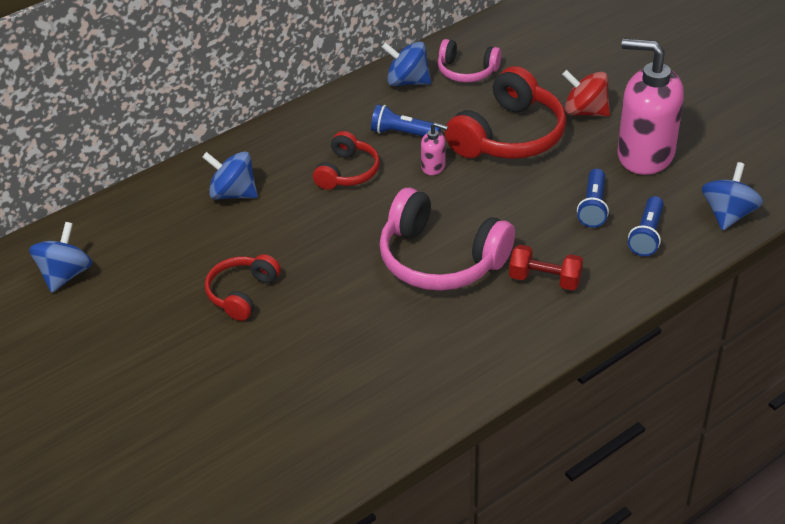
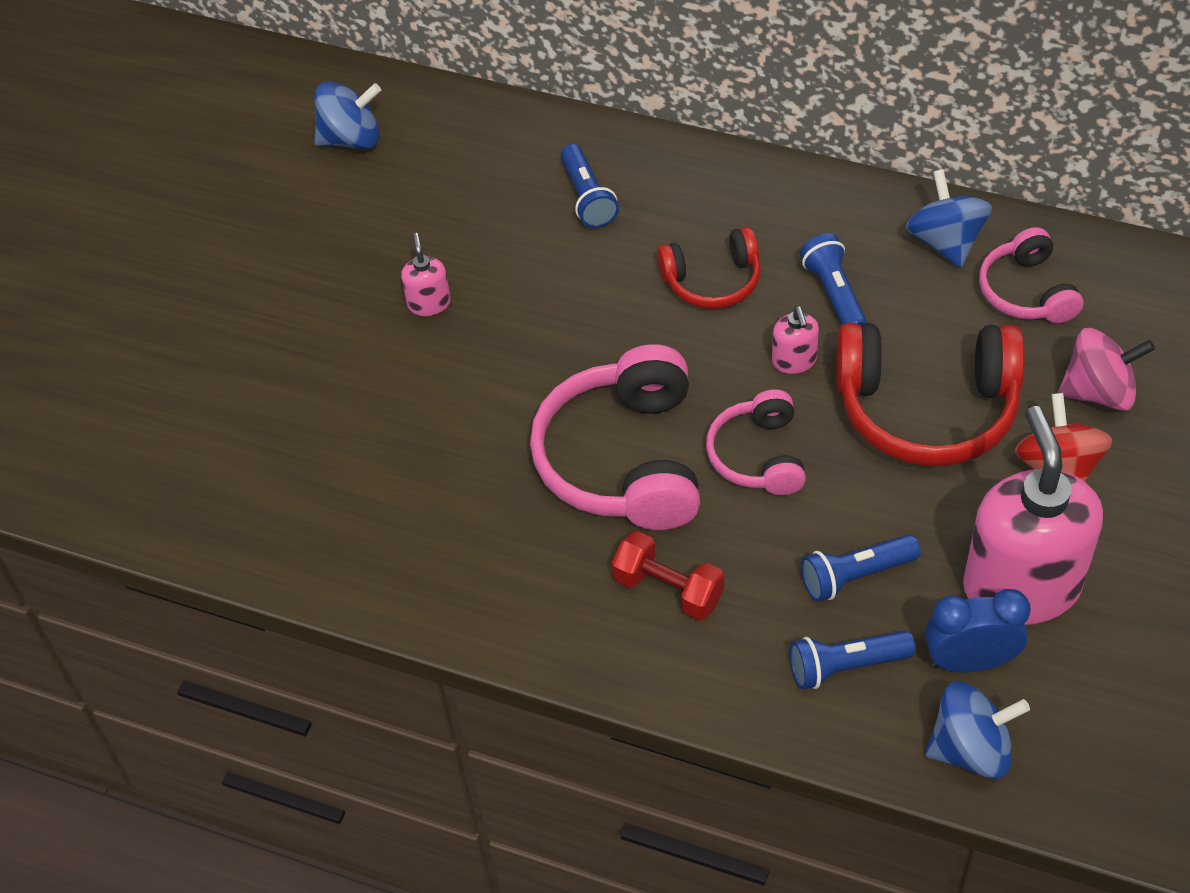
camera: 60 degrees right, 10 degrees up
blue spinning top [202,151,258,200] -> blue flashlight [561,144,619,228]
red headphones [205,254,281,321] -> pink soap dispenser [401,233,451,316]
red dumbbell [509,245,583,290] -> red dumbbell turned 45 degrees counterclockwise [612,531,724,620]
none -> pink headphones [706,390,806,495]
none -> blue clock [925,589,1031,673]
none -> pink spinning top [1058,328,1155,411]

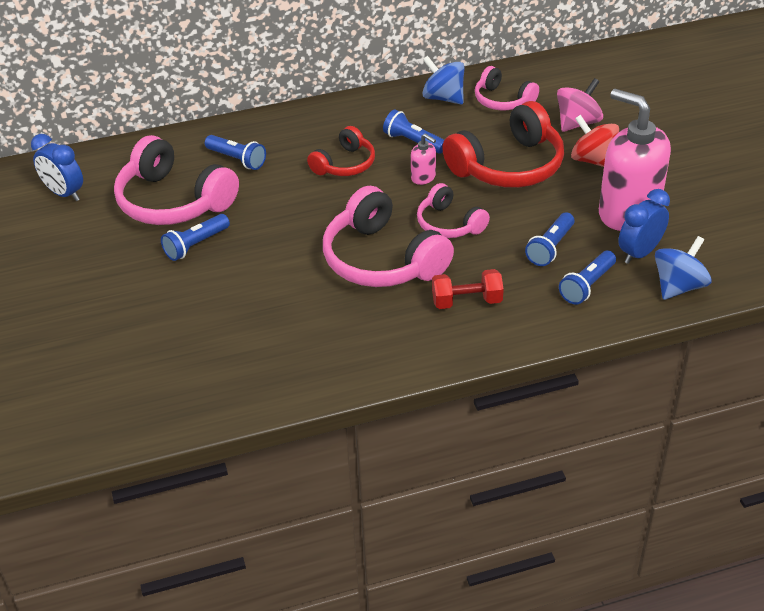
camera: 40 degrees left, 10 degrees down
blue spinning top [314,81,381,149] -> blue clock [31,134,83,201]
pink soap dispenser [401,233,451,316] -> blue flashlight [161,214,230,261]
none -> pink headphones [114,135,239,225]

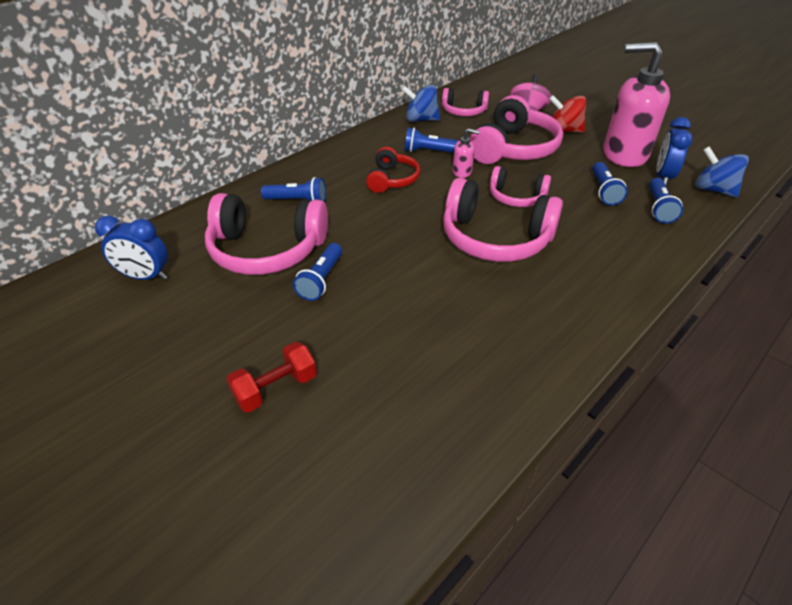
camera: 30 degrees left, 0 degrees up
red dumbbell [432,269,504,309] -> red dumbbell moved to [226,342,317,413]
red headphones [442,101,564,188] -> pink headphones [470,95,563,164]
blue spinning top [655,236,712,300] -> blue spinning top turned 60 degrees counterclockwise [695,146,749,197]

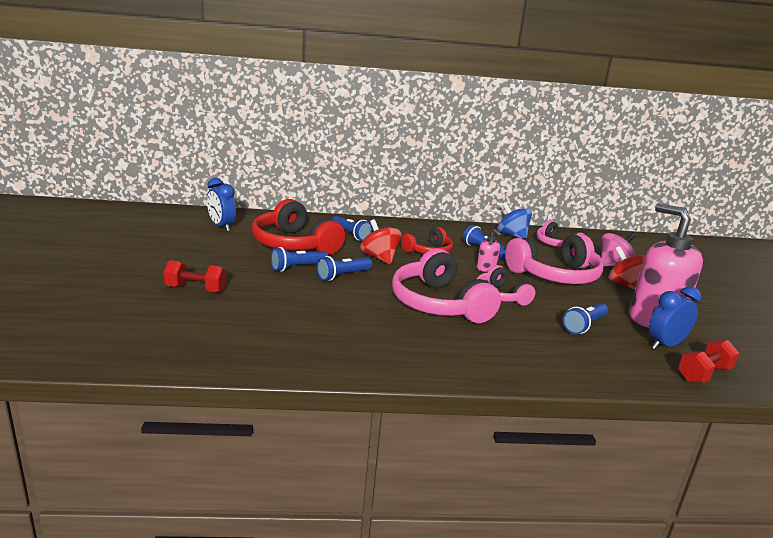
camera: 40 degrees right, 20 degrees down
pink headphones [205,193,328,275] -> red headphones [252,199,345,255]
blue flashlight [649,178,683,224] -> blue flashlight moved to [317,256,372,281]
blue spinning top [695,146,749,197] -> red dumbbell [678,340,739,383]
none -> red spinning top [360,219,402,264]

